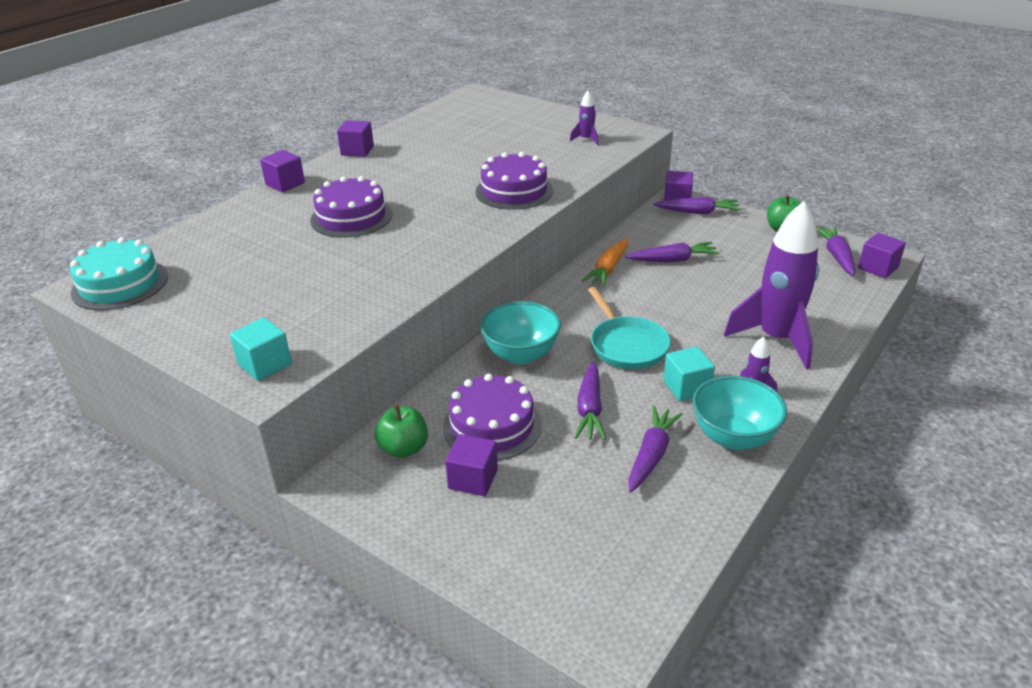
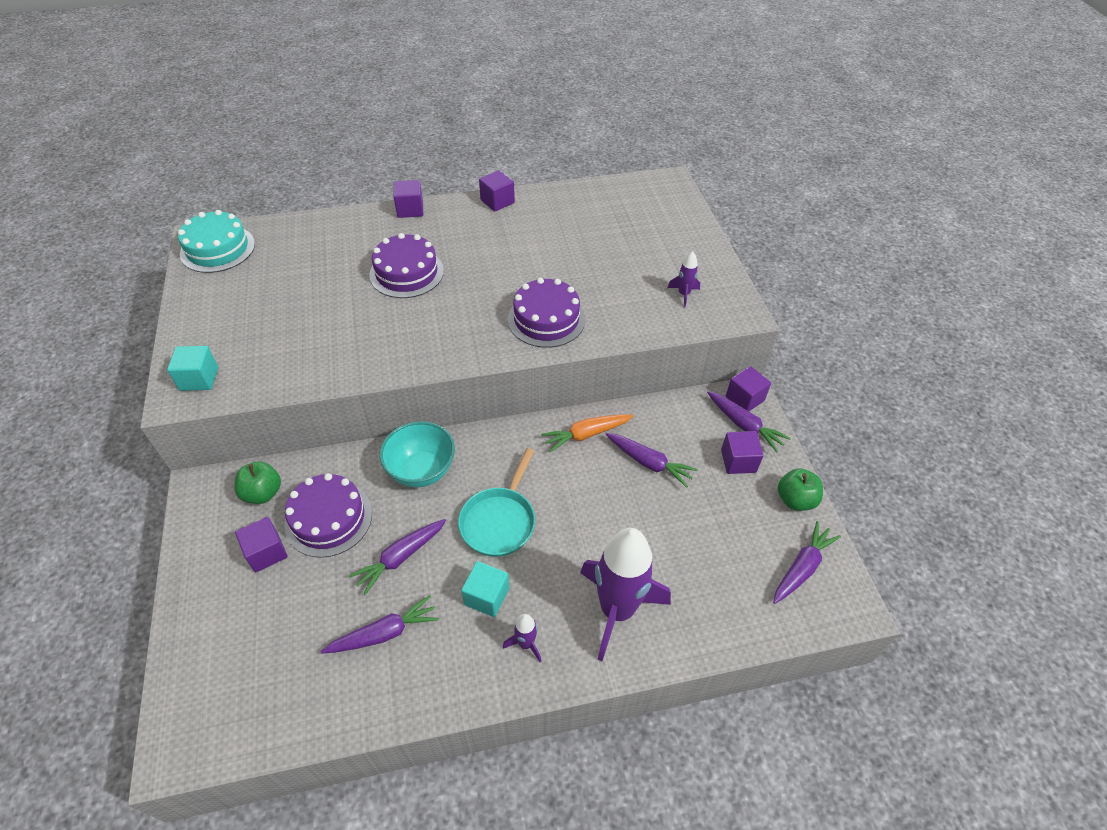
camera: 40 degrees right, 15 degrees up
turquoise bowl [692,376,787,450] -> none
purple cube [858,233,906,278] -> purple cube moved to [721,431,764,474]

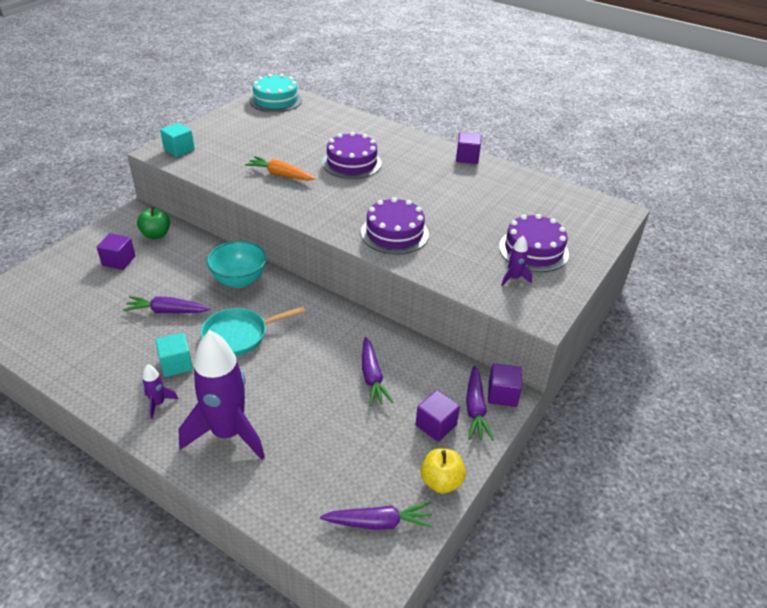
camera: 45 degrees right, 10 degrees down
purple cake [284,473,372,558] -> purple cake moved to [499,214,569,272]
purple carrot [321,595,439,654] -> none
purple cube [394,180,423,218] -> none
orange carrot [541,414,633,453] -> orange carrot moved to [245,156,315,181]
green apple [778,468,823,511] -> yellow apple [420,449,466,494]

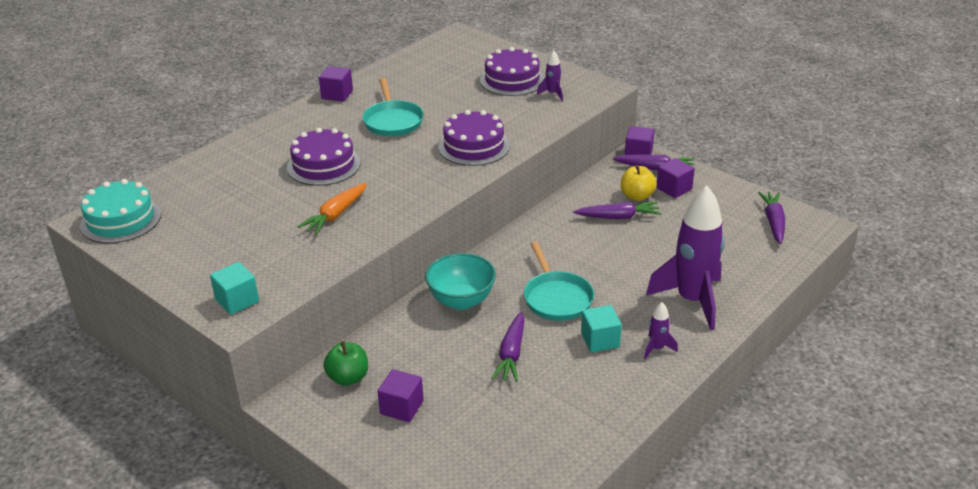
camera: 80 degrees left, 5 degrees down
yellow apple [420,449,466,494] -> yellow apple moved to [621,165,657,201]
none -> turquoise pan [362,78,424,136]

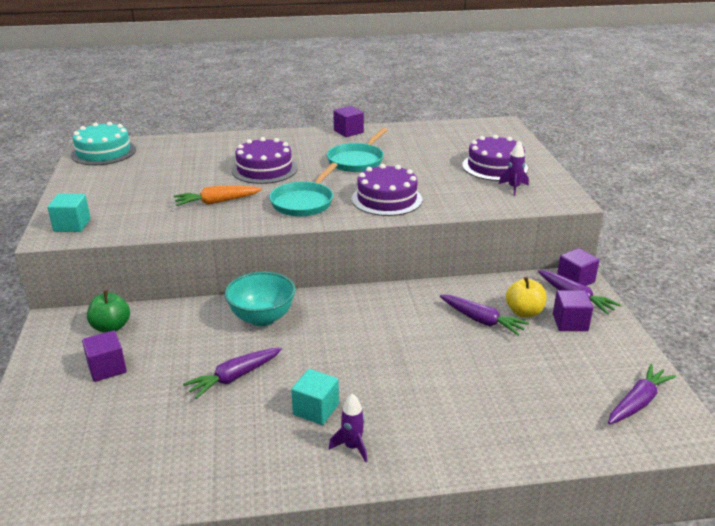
camera: 40 degrees right, 5 degrees down
turquoise pan [524,241,594,321] -> turquoise pan moved to [269,163,338,217]
purple rocket [646,186,725,331] -> none

